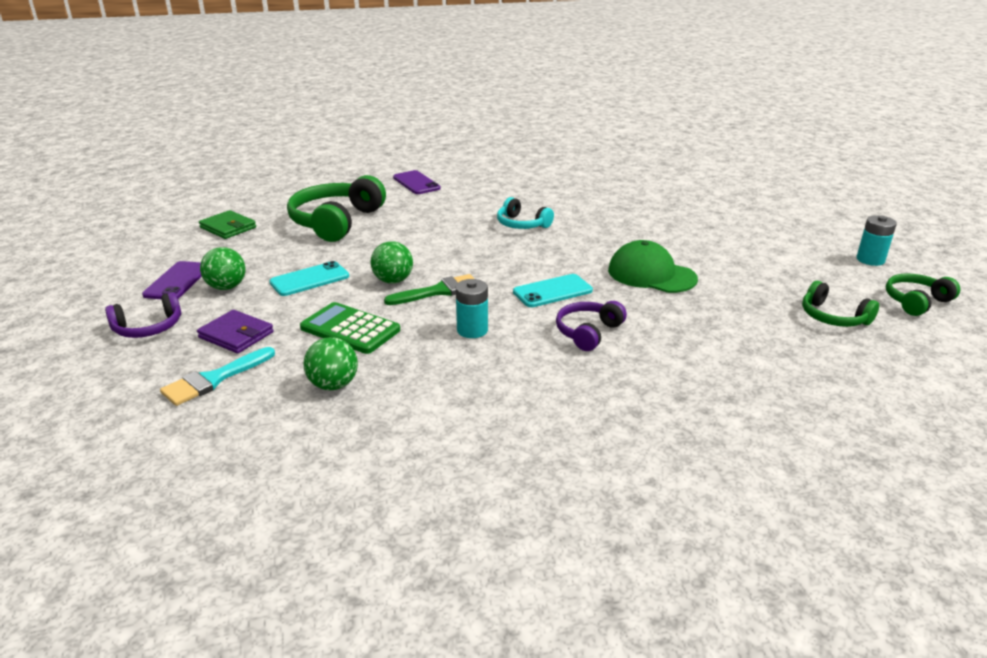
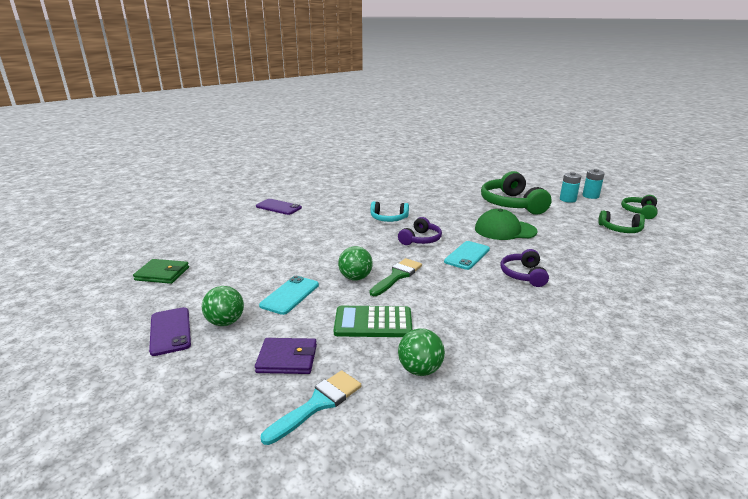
camera: 30 degrees left, 5 degrees down
purple headphones [105,292,181,338] -> purple headphones moved to [398,217,442,245]
turquoise brush [160,347,275,406] -> turquoise brush turned 150 degrees counterclockwise [261,370,361,445]
green headphones [287,175,386,242] -> green headphones moved to [481,171,552,215]
turquoise battery [456,279,488,338] -> turquoise battery moved to [560,172,581,203]

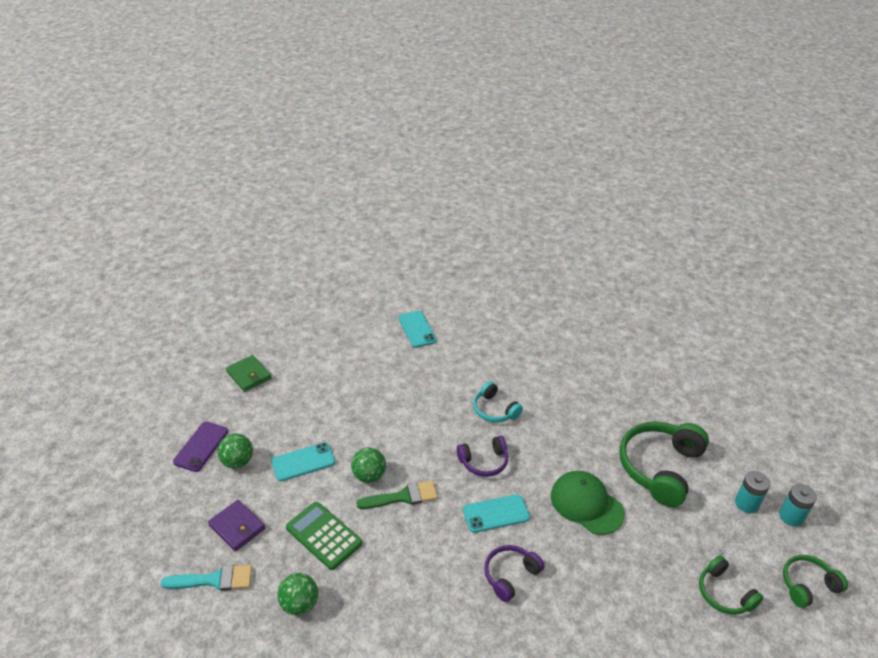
camera: 40 degrees right, 15 degrees up
purple phone [256,199,302,215] -> turquoise phone [399,311,437,348]

